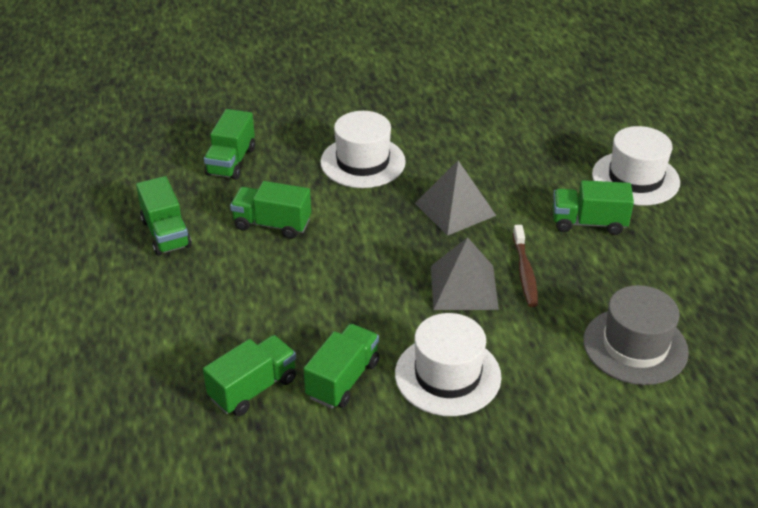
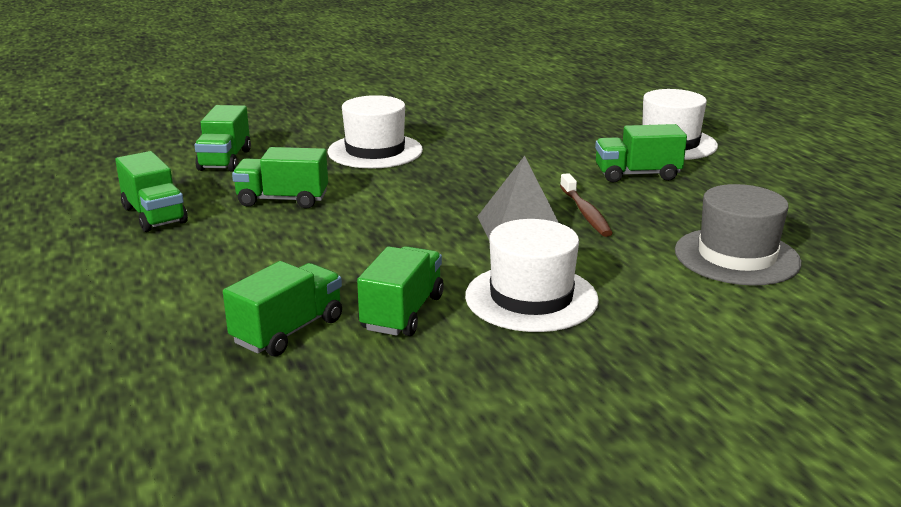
camera: 10 degrees left, 15 degrees down
grey pyramid [415,160,496,236] -> none

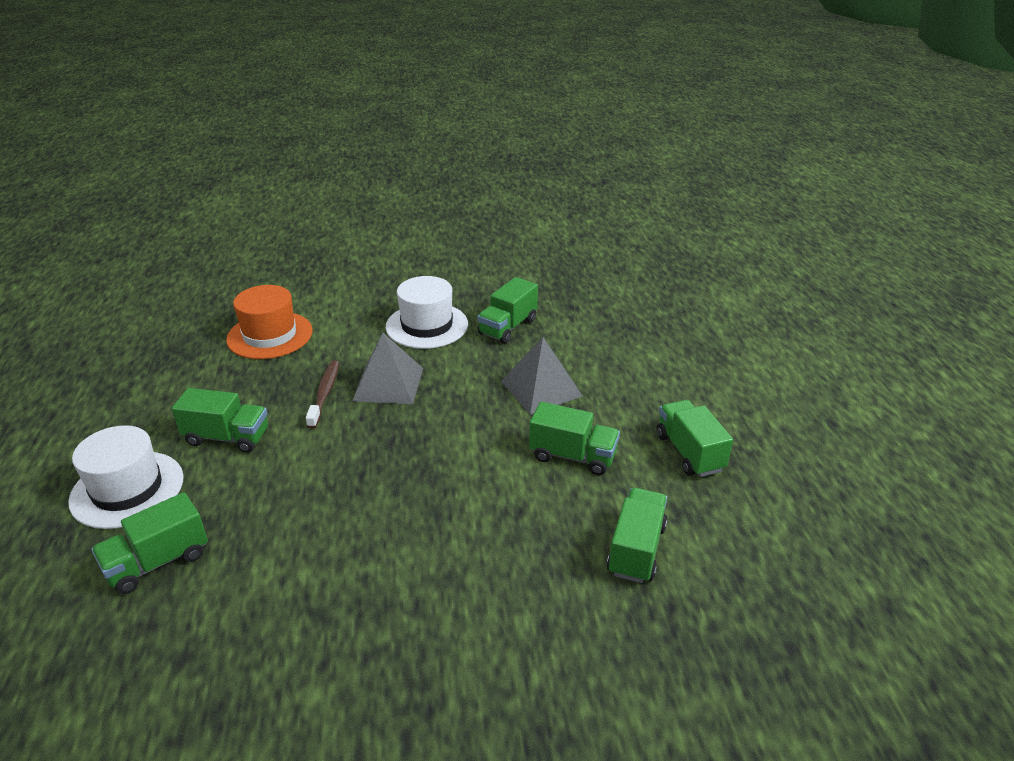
camera: 165 degrees left, 10 degrees up
green truck [223,261,342,356] -> green truck moved to [91,492,208,594]
white hat [328,95,423,169] -> none
grey hat [675,184,802,286] -> orange hat [226,285,313,359]
none -> grey pyramid [501,337,583,414]

